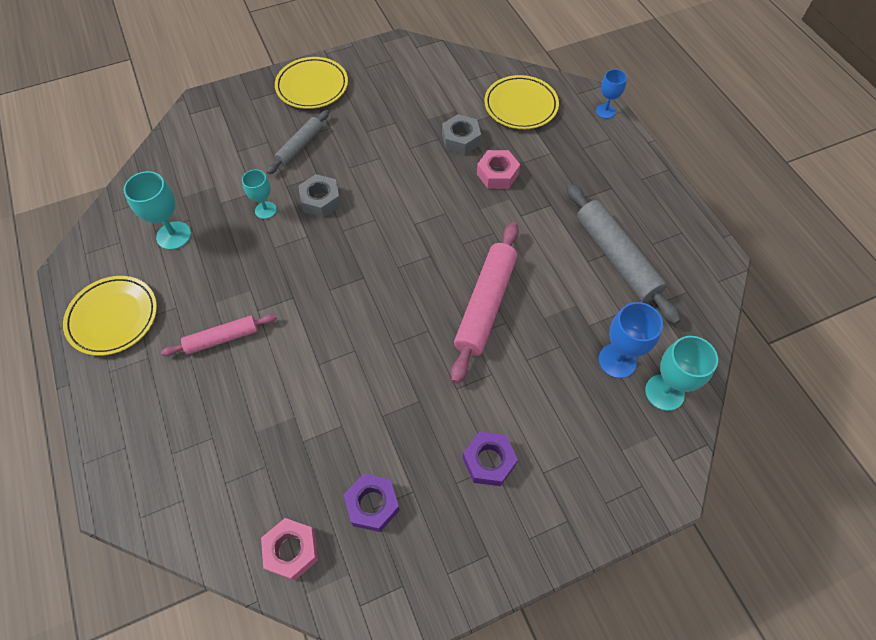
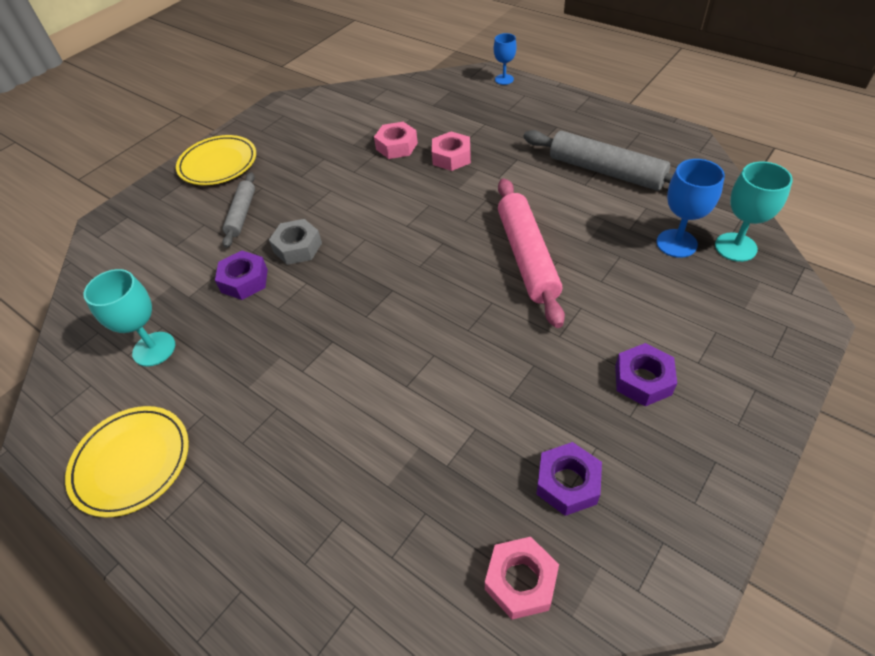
camera: 25 degrees left, 10 degrees down
pink rolling pin [161,314,277,356] -> none
turquoise goblet [242,169,277,219] -> purple nut [215,251,268,300]
grey nut [442,114,481,155] -> pink nut [374,122,418,159]
yellow plate [484,75,559,129] -> none

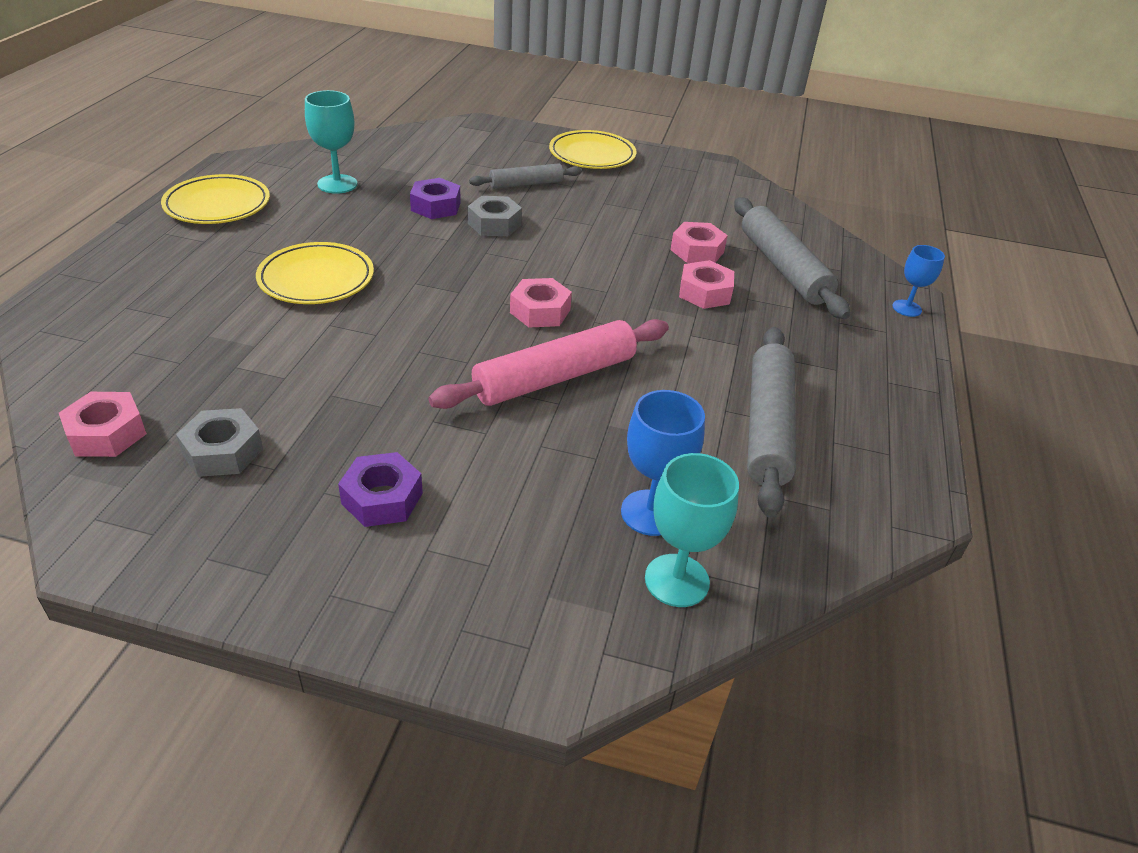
camera: 60 degrees right, 10 degrees down
purple nut [537,442,602,516] -> grey nut [176,408,263,477]
none -> yellow plate [256,242,374,304]
none -> pink nut [510,278,572,328]
none -> grey rolling pin [734,197,850,319]

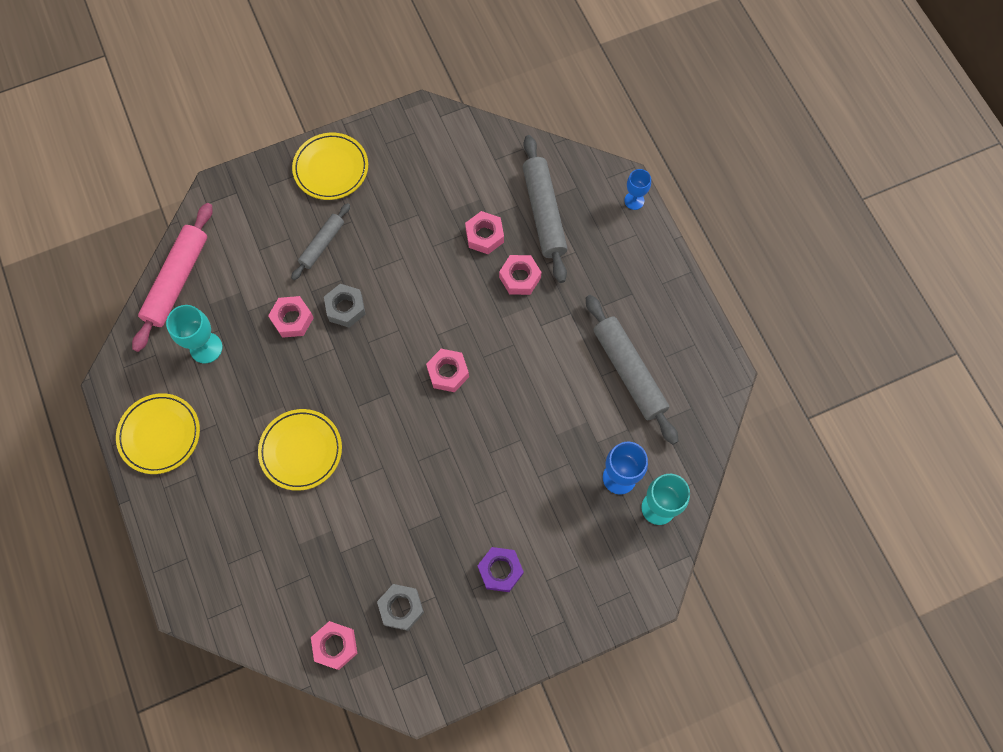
camera: 35 degrees left, 30 degrees up
purple nut [410,178,461,219] -> pink nut [268,296,314,338]
pink rolling pin [428,319,669,409] -> pink rolling pin moved to [132,203,213,352]
grey rolling pin [734,197,850,319] -> grey rolling pin turned 45 degrees clockwise [523,135,568,283]

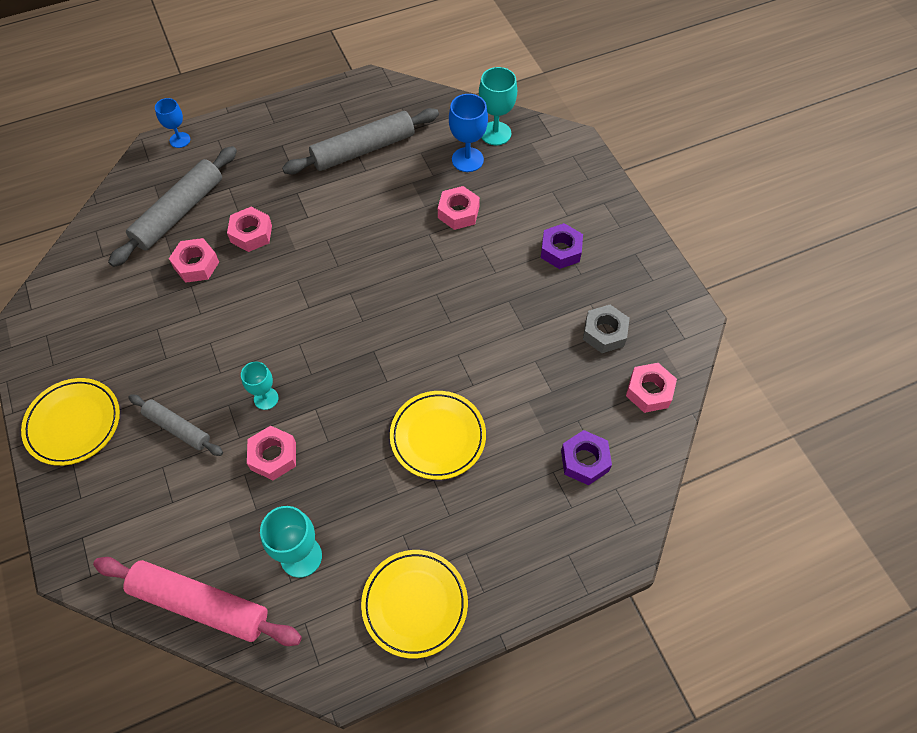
camera: 90 degrees left, 10 degrees down
grey nut [324,284,366,328] -> turquoise goblet [241,362,278,410]
pink nut [426,349,469,392] -> pink nut moved to [438,186,480,230]
grey rolling pin [523,135,568,283] -> grey rolling pin turned 45 degrees counterclockwise [108,146,237,267]
none -> purple nut [561,430,612,485]

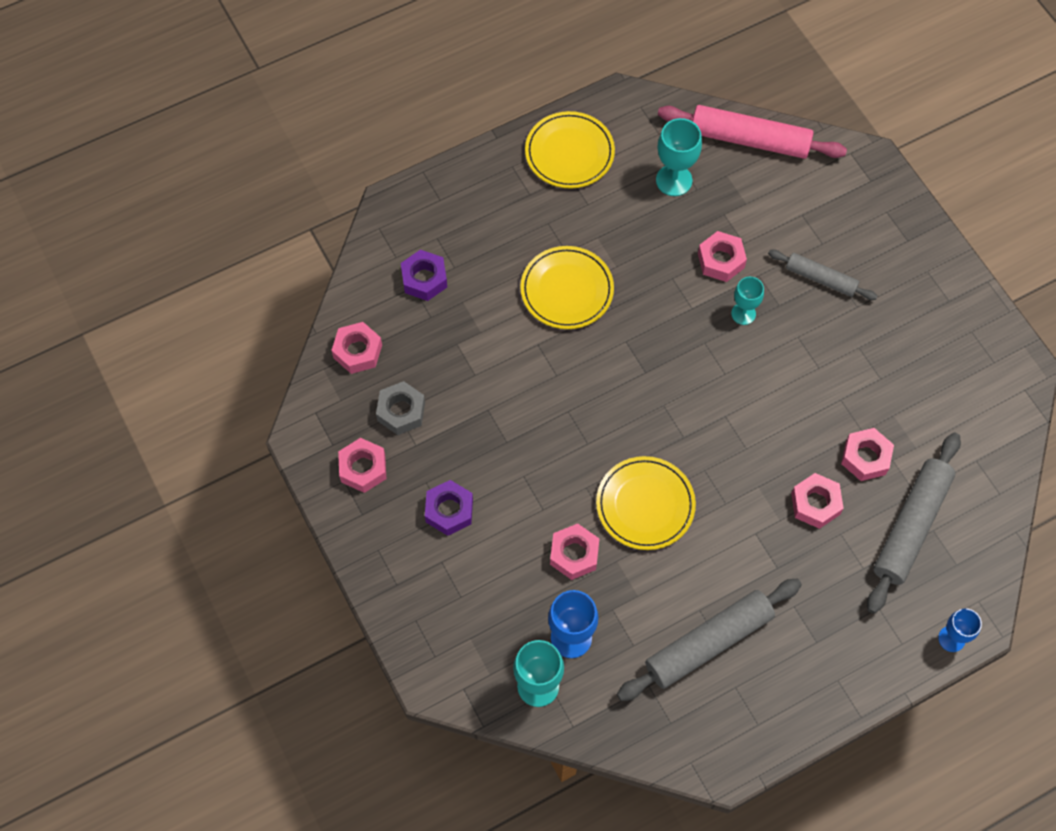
camera: 175 degrees right, 5 degrees up
yellow plate [21,378,120,466] -> yellow plate moved to [596,456,696,550]
none -> pink nut [338,438,386,493]

